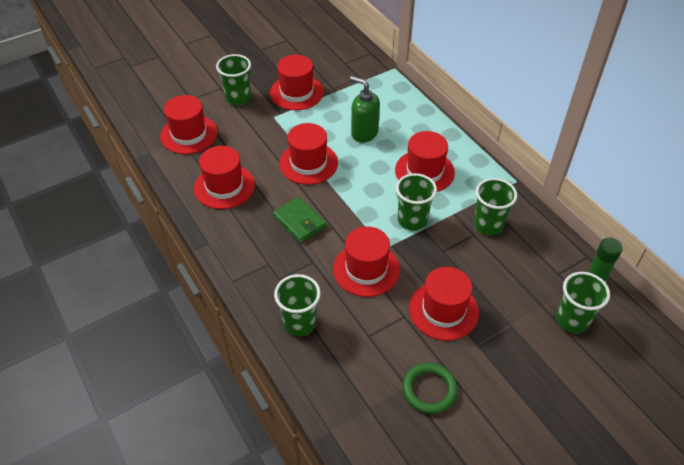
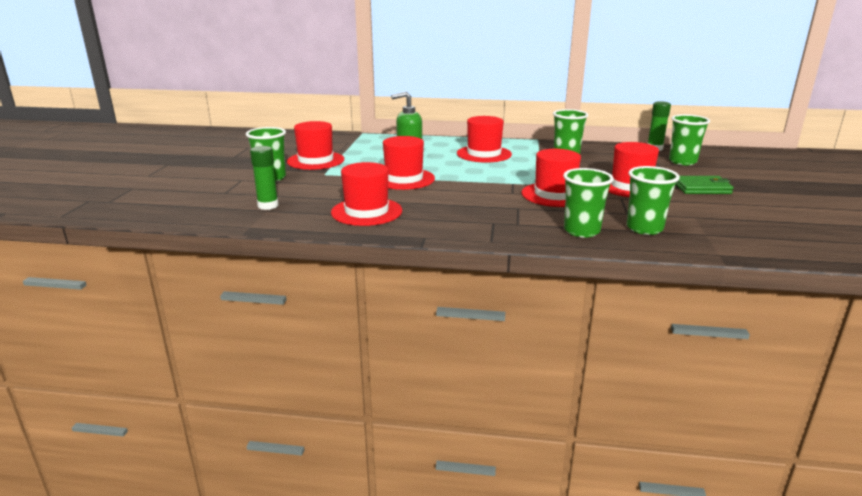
camera: 50 degrees left, 25 degrees down
red hat [160,95,218,154] -> green glue stick [250,146,279,210]
green wallet [273,197,327,243] -> green wallet moved to [675,176,734,194]
green cup [396,173,437,231] -> green cup moved to [627,166,680,235]
green ring [402,363,458,414] -> none

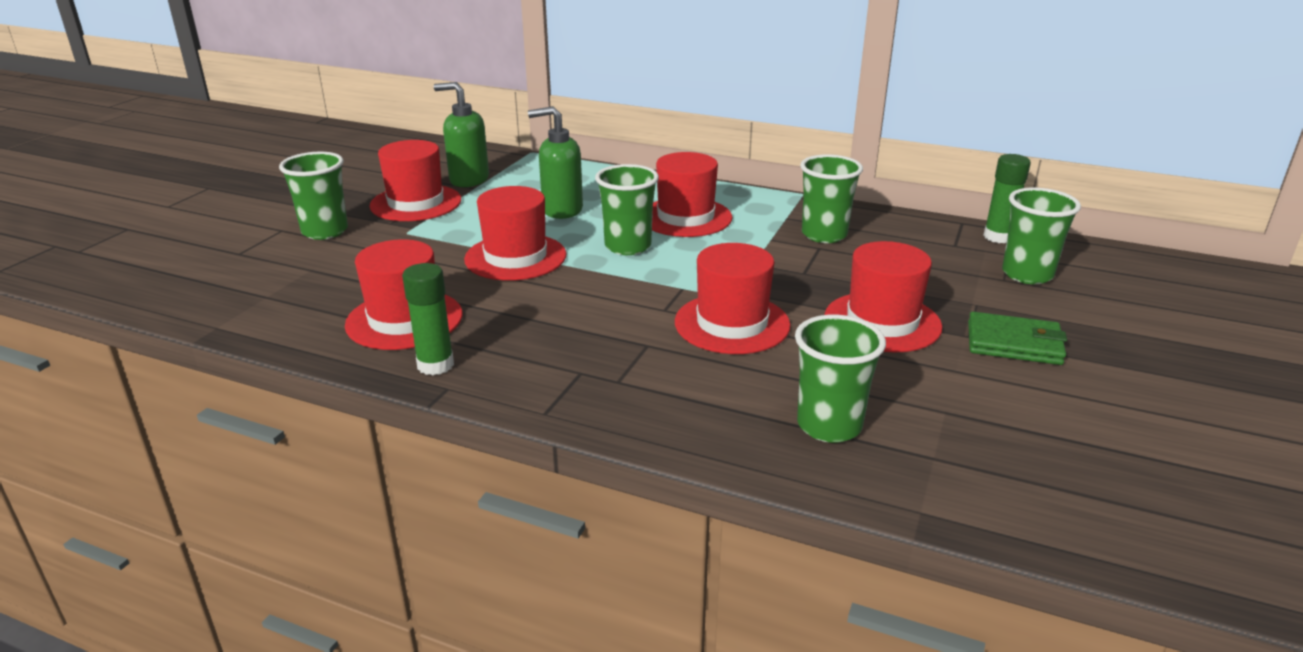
camera: 15 degrees right, 5 degrees up
green glue stick [250,146,279,210] -> green glue stick moved to [402,263,454,375]
green cup [563,168,614,238] -> green cup moved to [595,164,659,255]
none -> green soap dispenser [434,82,489,187]

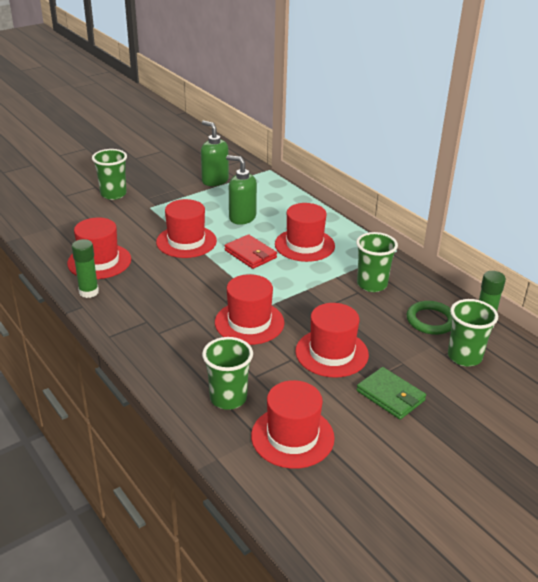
camera: 30 degrees right, 5 degrees up
red hat [369,140,461,221] -> red hat moved to [251,380,335,469]
green cup [595,164,659,255] -> red wallet [225,234,277,269]
none -> green ring [406,301,452,335]

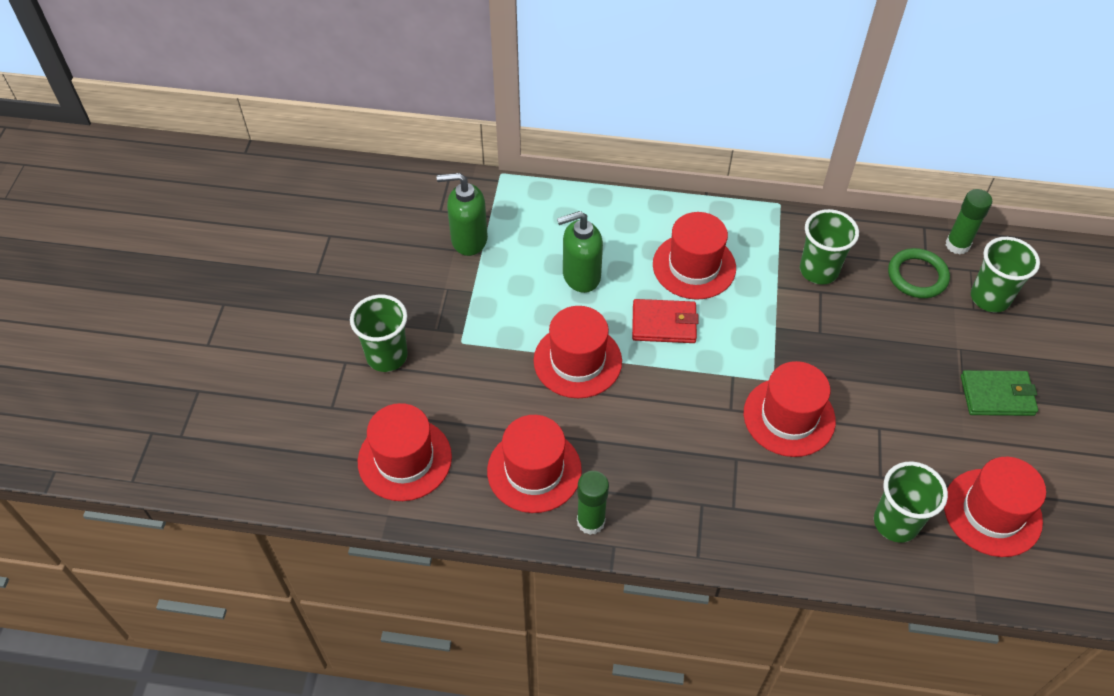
camera: 45 degrees left, 20 degrees up
red hat [295,303,369,378] -> red hat moved to [358,403,452,501]

